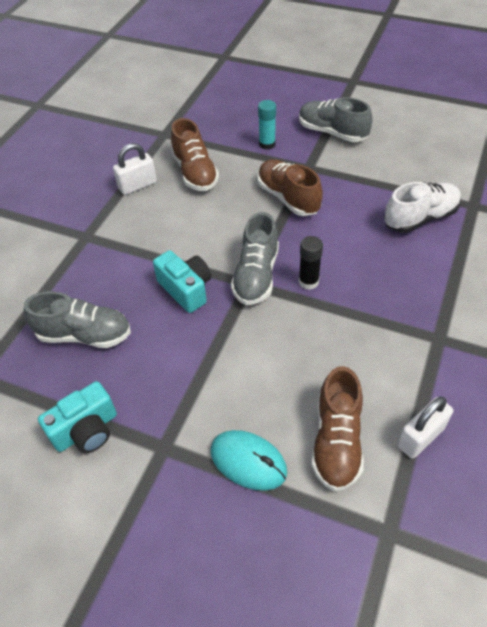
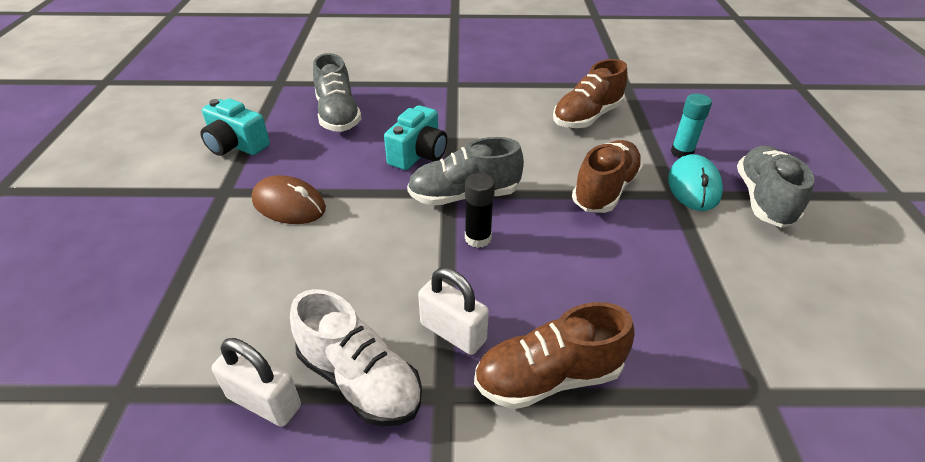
camera: 65 degrees right, 10 degrees down
white padlock [113,143,157,195] -> white padlock moved to [418,268,489,355]
turquoise mouse [211,430,287,491] -> turquoise mouse moved to [668,154,723,211]
brown shoe [312,366,364,491] -> brown shoe moved to [474,302,635,409]
white shoe [384,182,461,233] -> white shoe moved to [290,289,422,426]
none -> brown mouse [252,175,326,224]

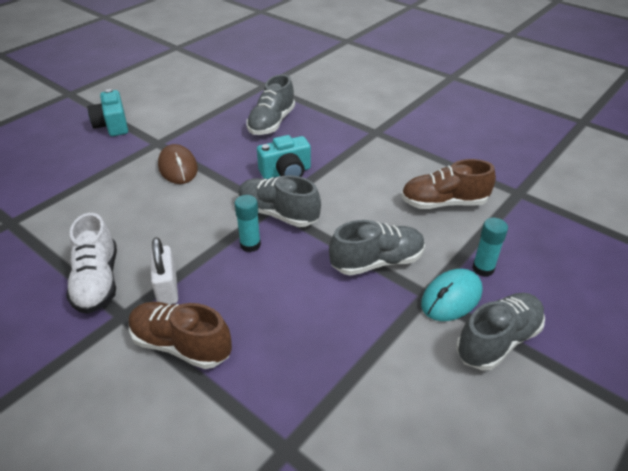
camera: 40 degrees right, 0 degrees up
turquoise camera [200,98,270,156] -> turquoise camera moved to [87,89,128,136]
white padlock [212,338,301,427] -> none
black glue stick [465,173,495,248] -> turquoise glue stick [235,195,261,252]
brown shoe [572,140,643,213] -> grey shoe [329,220,425,276]

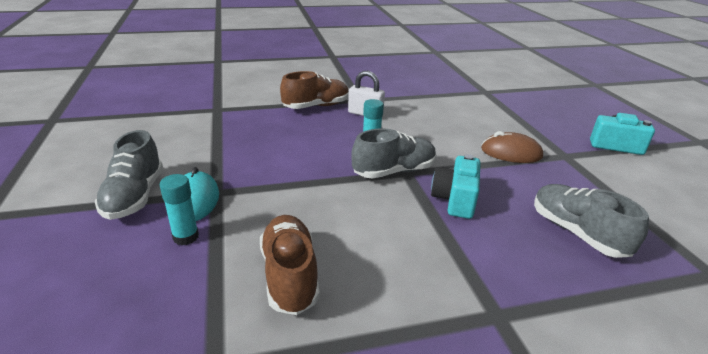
camera: 125 degrees right, 10 degrees down
white shoe [66,213,117,314] -> none
grey shoe [329,220,425,276] -> none
brown shoe [401,159,496,209] -> brown shoe turned 45 degrees counterclockwise [260,215,320,315]

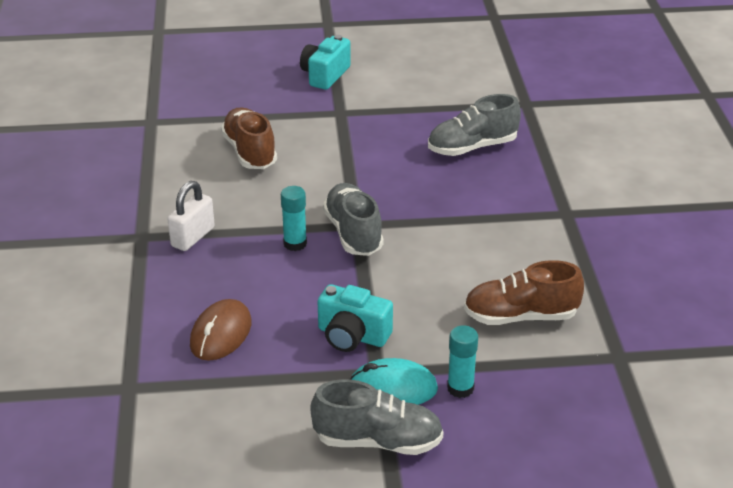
camera: 80 degrees left, 5 degrees up
brown shoe [280,71,349,109] -> brown shoe moved to [221,107,277,169]
turquoise camera [431,154,480,219] -> turquoise camera moved to [318,284,393,352]
brown mouse [481,131,543,163] -> brown mouse moved to [190,299,251,361]

